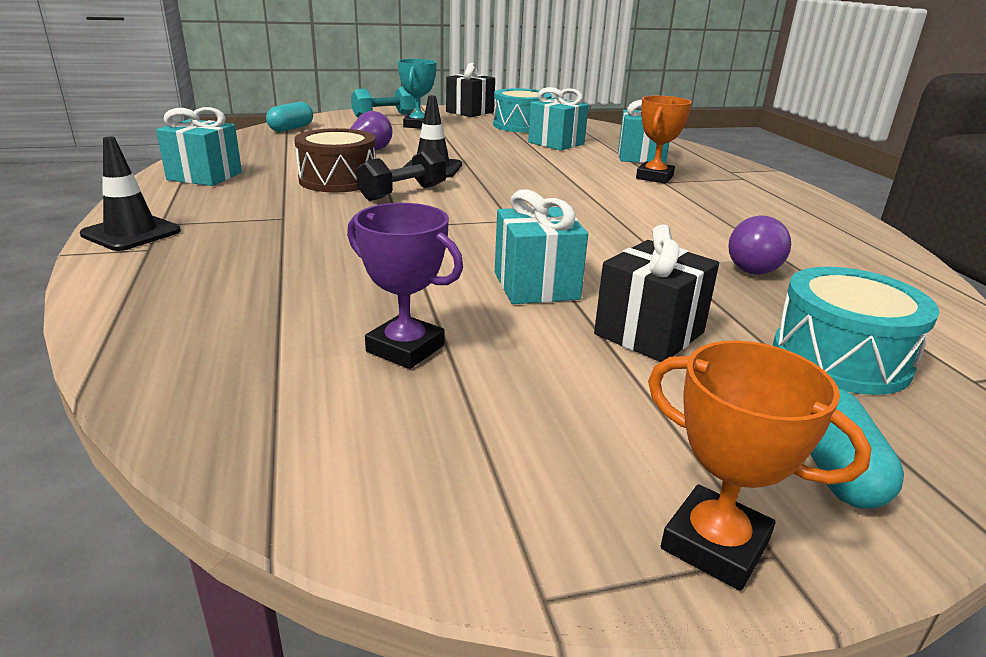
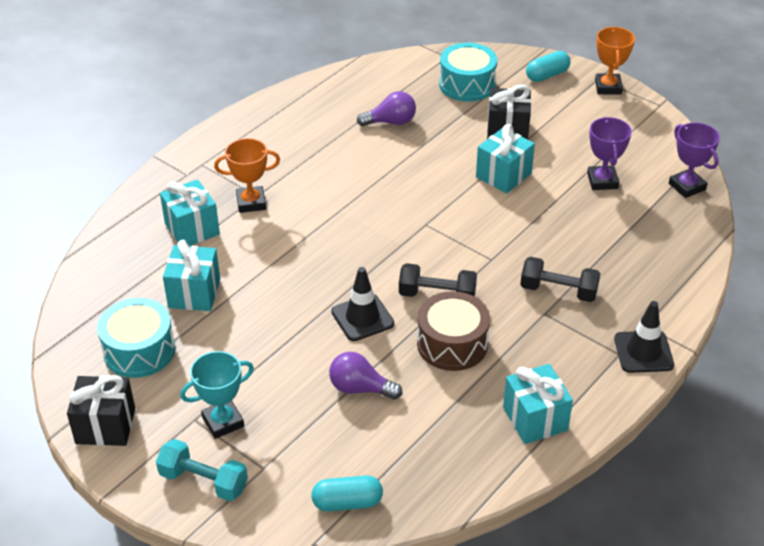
camera: 125 degrees left, 15 degrees up
none -> black dumbbell [520,257,601,302]
none -> purple trophy [669,122,720,198]

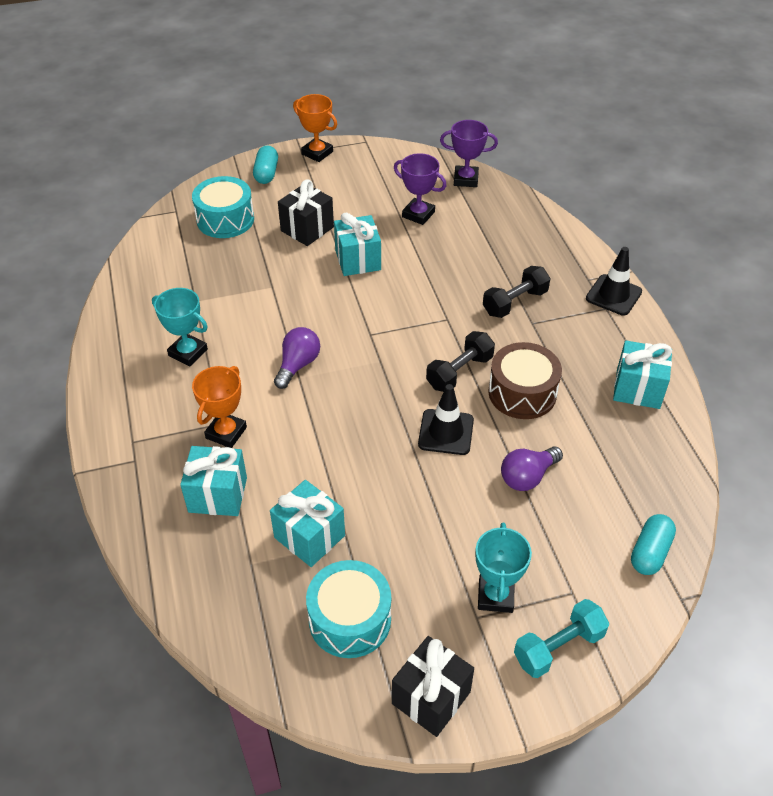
camera: 55 degrees left, 5 degrees up
purple light bulb [357,91,416,126] -> purple light bulb moved to [274,327,320,389]
none -> turquoise trophy [152,288,208,366]

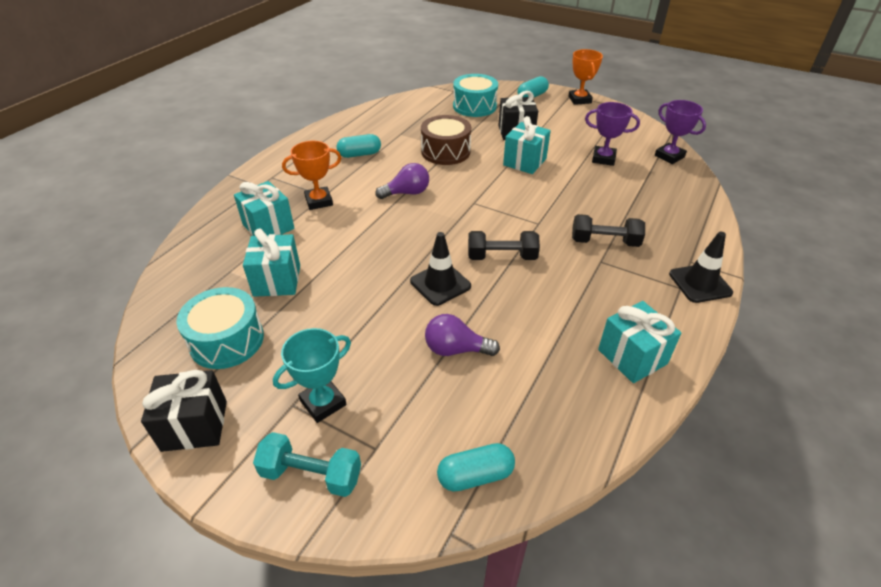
camera: 45 degrees right, 5 degrees down
turquoise trophy [152,288,208,366] -> turquoise capsule [337,134,381,158]
purple trophy [394,153,446,225] -> purple trophy turned 60 degrees counterclockwise [585,102,640,166]
brown drum [488,342,562,419] -> brown drum moved to [421,115,471,165]

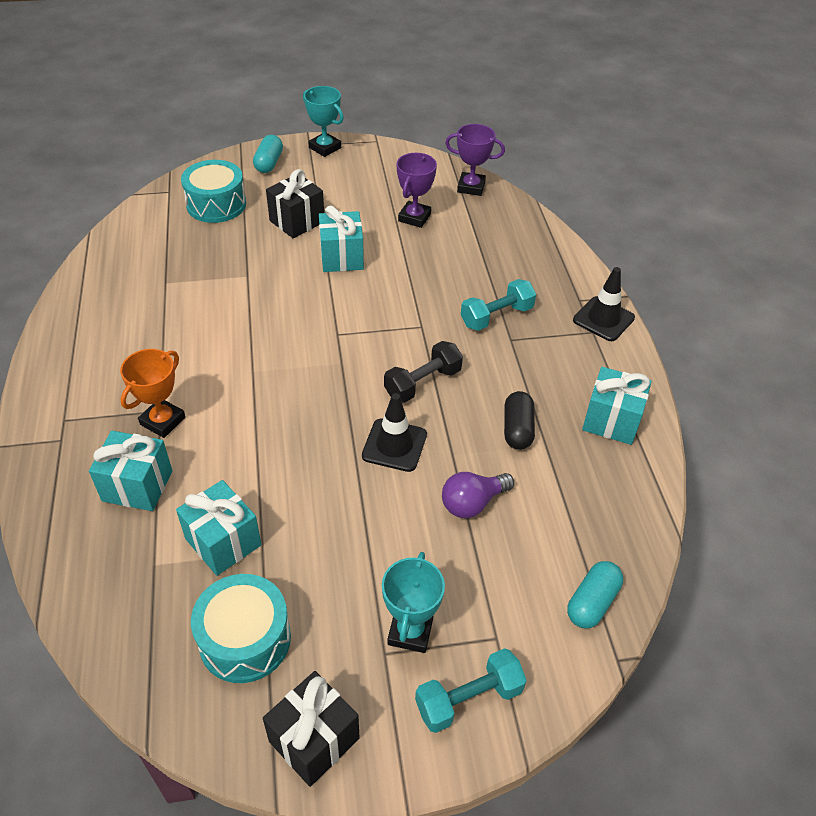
camera: 40 degrees left, 5 degrees up
turquoise capsule [337,134,381,158] -> none
purple light bulb [375,163,429,199] -> none
brown drum [421,115,471,165] -> none
orange trophy [568,49,603,105] -> turquoise trophy [303,86,344,157]
black dumbbell [572,214,645,247] -> turquoise dumbbell [461,279,536,331]
purple trophy [585,102,640,166] -> purple trophy turned 45 degrees counterclockwise [397,153,437,228]
none -> black capsule [504,391,535,450]

